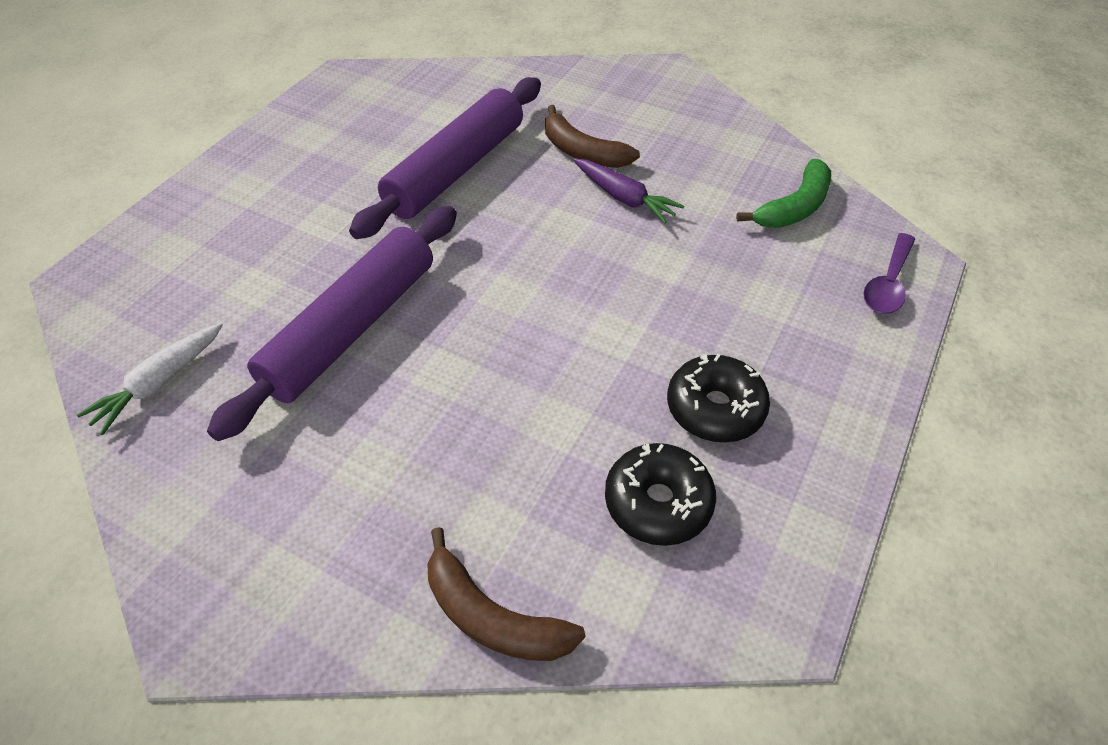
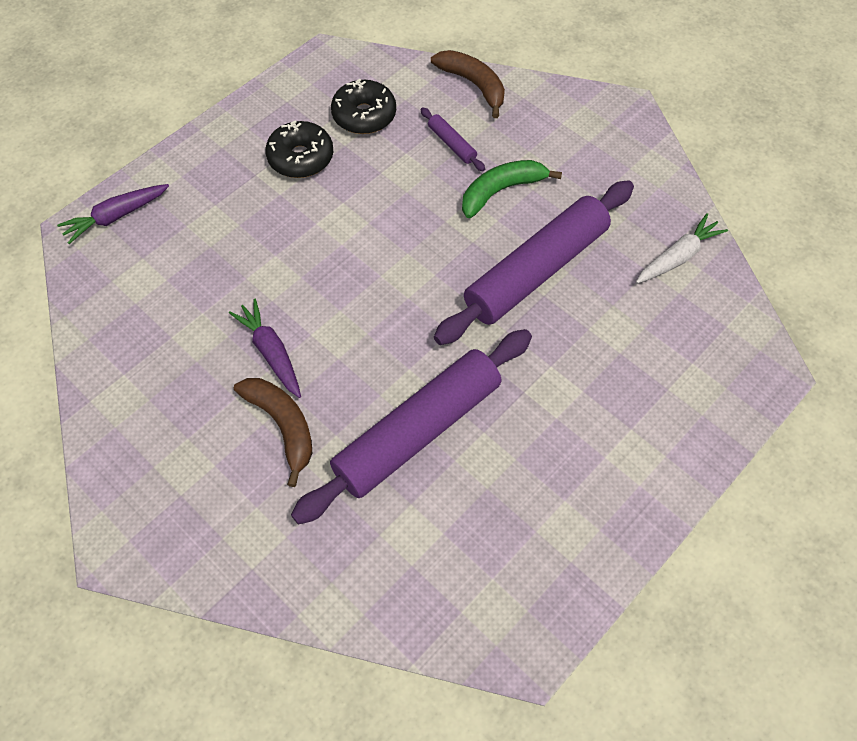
camera: 165 degrees left, 10 degrees up
green banana [736,159,831,228] -> green banana moved to [462,160,562,218]
purple spoon [863,233,915,314] -> purple carrot [57,184,169,244]
none -> purple rolling pin [421,107,485,171]

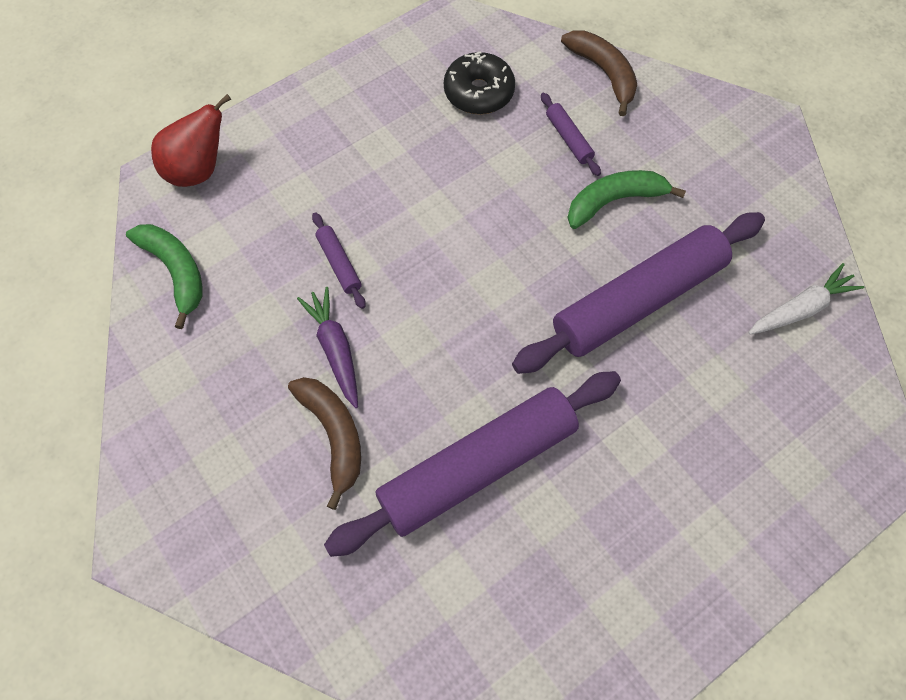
camera: 10 degrees right, 5 degrees up
purple carrot [57,184,169,244] -> red pear [151,94,231,187]
black donut [265,120,333,178] -> none
none -> green banana [126,224,203,329]
none -> purple rolling pin [312,212,366,309]

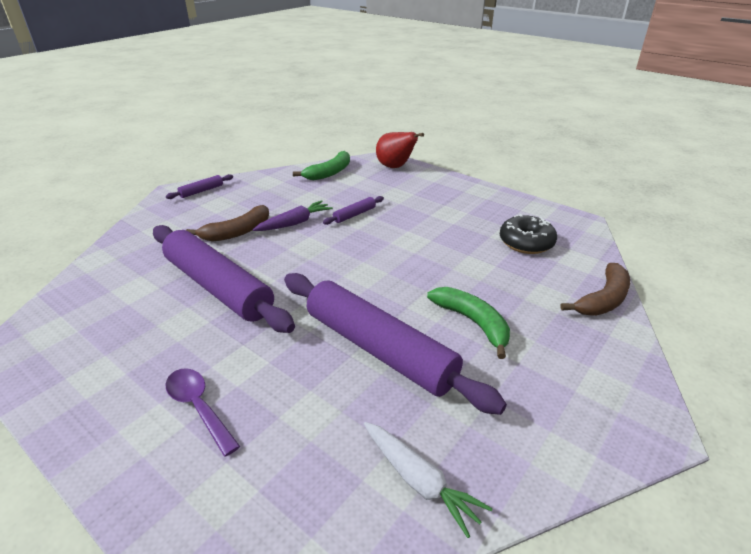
camera: 75 degrees right, 30 degrees down
purple rolling pin [541,93,601,176] -> purple rolling pin moved to [166,174,233,199]
none -> purple spoon [166,368,240,457]

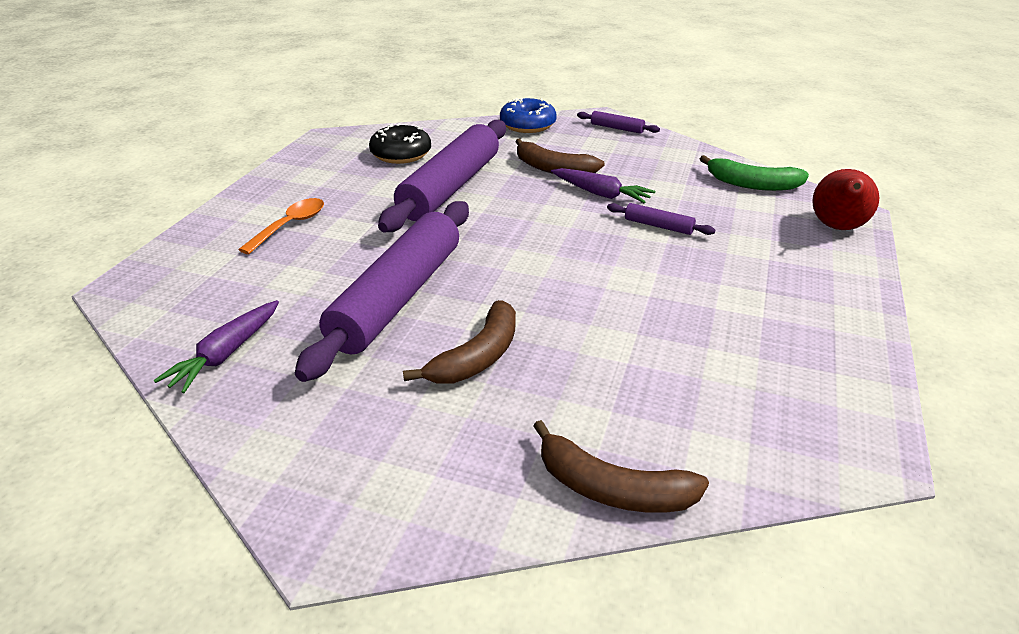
camera: 70 degrees right, 0 degrees up
purple spoon [166,368,240,457] -> orange spoon [238,198,324,254]
white carrot [364,422,493,538] -> purple carrot [154,300,279,393]
green banana [427,287,510,359] -> brown banana [403,300,516,384]
black donut [500,214,557,254] -> black donut moved to [369,123,431,164]
none -> blue donut [500,98,557,133]

